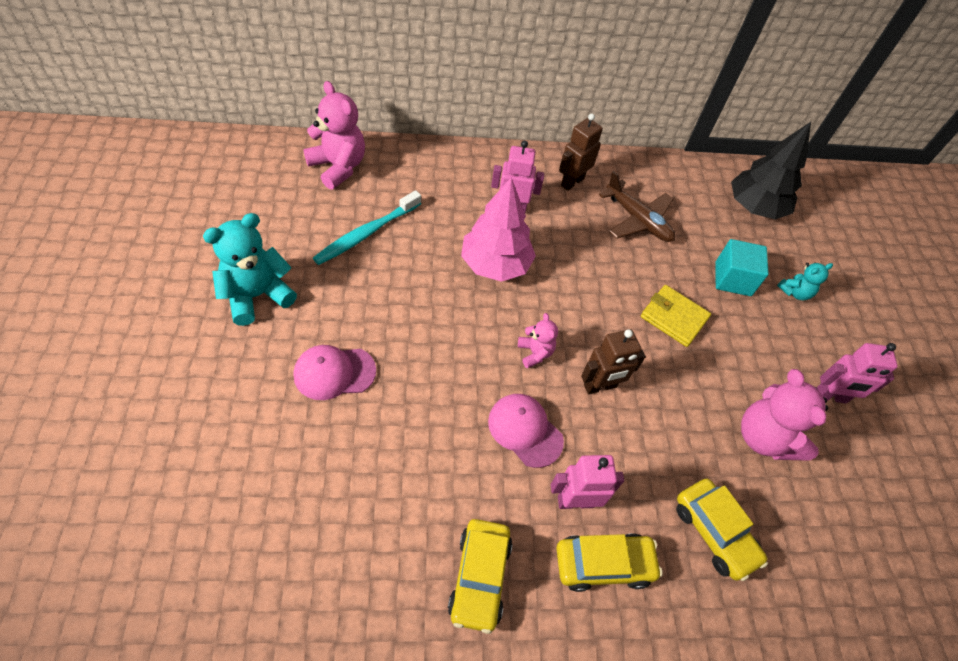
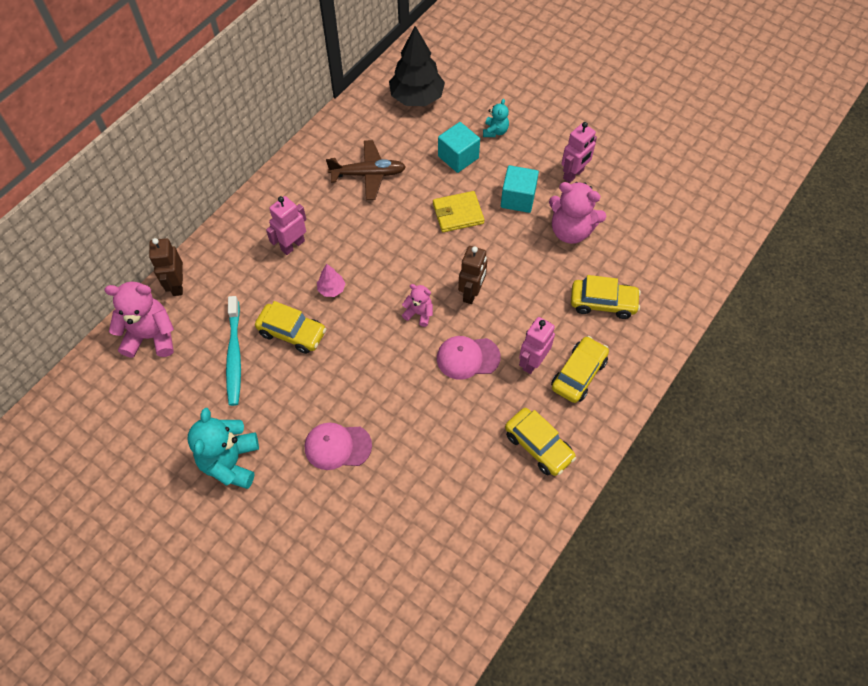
camera: 45 degrees left, 5 degrees up
pink cap [294,345,376,400] -> pink cap turned 60 degrees clockwise [305,423,372,470]
pink tree [461,177,536,282] -> pink tree [317,264,346,297], size x0.45
brown robot [559,114,603,191] -> brown robot moved to [149,238,183,296]
none -> yellow car [255,301,326,354]
none -> turquoise cube [501,165,539,213]

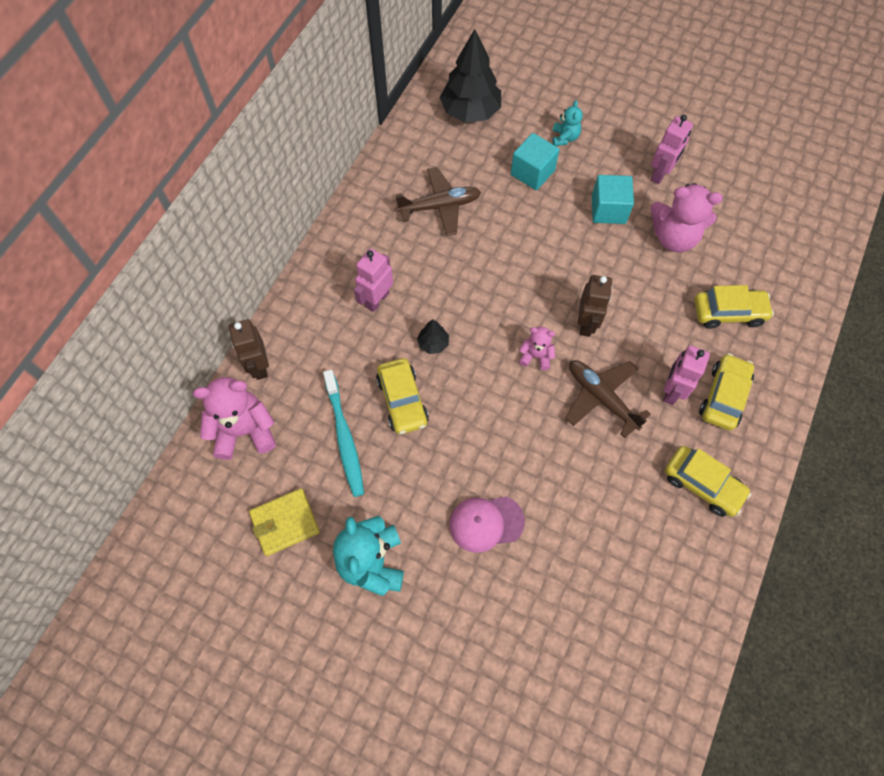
camera: 10 degrees left, 5 degrees up
yellow car [255,301,326,354] -> yellow car turned 60 degrees clockwise [376,358,429,434]
pink tree [317,264,346,297] -> black tree [417,319,449,354]
yellow wallet [433,191,484,232] -> yellow wallet moved to [249,488,320,556]
pink cap [437,336,501,380] -> brown plane [565,360,651,438]

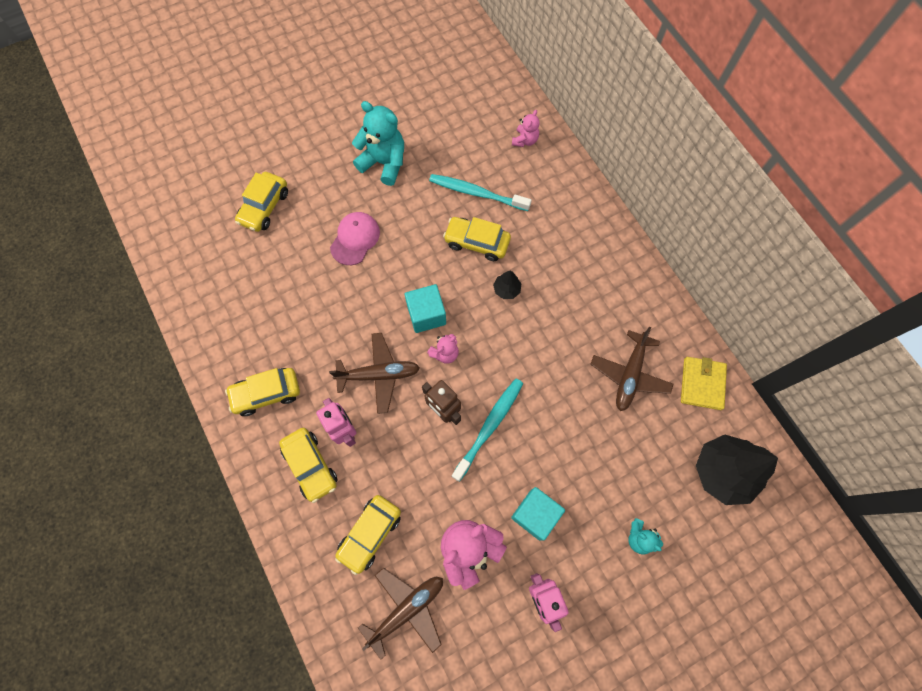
camera: 125 degrees right, 5 degrees up
pink teddy bear [193,377,276,460] -> pink teddy bear [512,110,540,147], size x0.53
brown robot [228,319,269,380] -> none
yellow wallet [249,488,320,556] -> yellow wallet moved to [681,357,727,410]
pink robot [354,248,393,312] -> none
turquoise cube [511,133,559,190] -> turquoise cube moved to [405,284,446,333]
none -> yellow car [235,172,288,232]
none -> brown plane [358,567,443,660]
none -> turquoise toothbrush [452,378,523,482]

